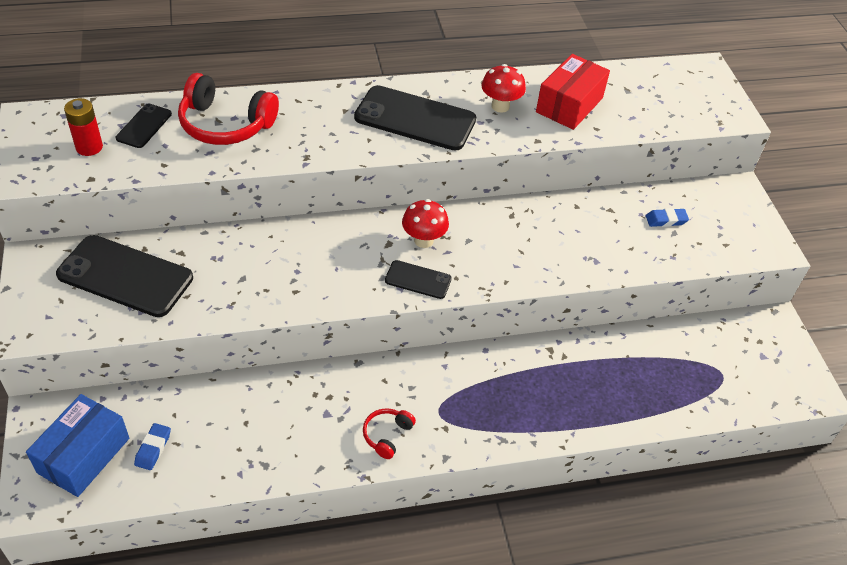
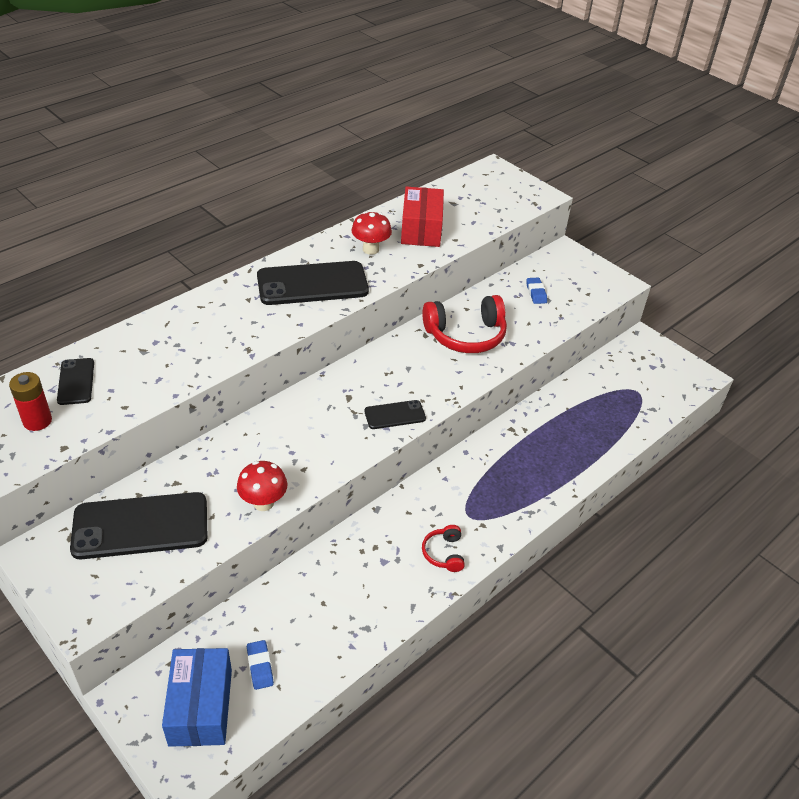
camera: 30 degrees left, 5 degrees down
red headphones [178,73,279,145] -> red headphones moved to [422,295,507,353]
red mushroom [402,199,449,248] -> red mushroom moved to [237,461,288,511]
blue eraser [646,208,689,227] -> blue eraser turned 60 degrees counterclockwise [526,277,547,304]

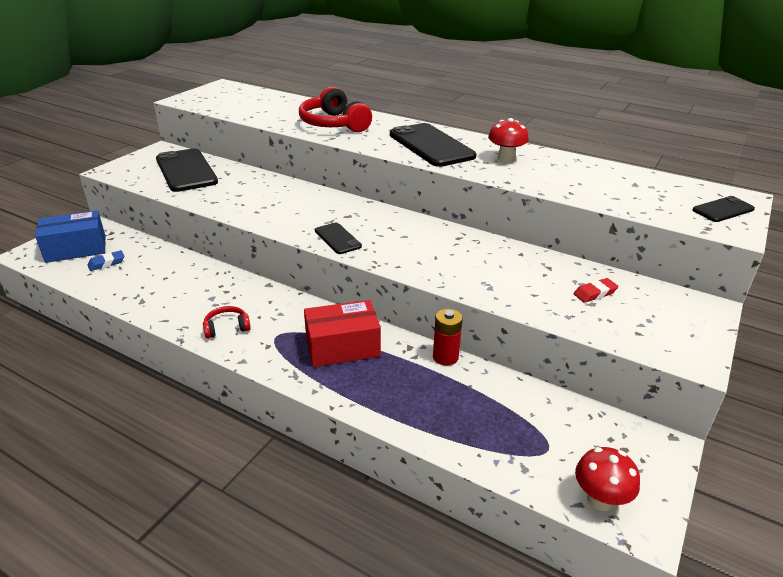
camera: 75 degrees right, 10 degrees down
red battery [9,372,52,431] -> red battery moved to [433,309,463,366]
black phone [57,358,94,405] -> black phone moved to [693,196,755,222]
red mushroom [237,461,288,511] -> red mushroom moved to [575,447,640,511]
red box [401,186,444,247] -> red box moved to [304,300,381,367]
red headphones [422,295,507,353] -> red headphones moved to [299,86,372,132]
blue eraser [526,277,547,304] -> red eraser [574,278,618,303]

